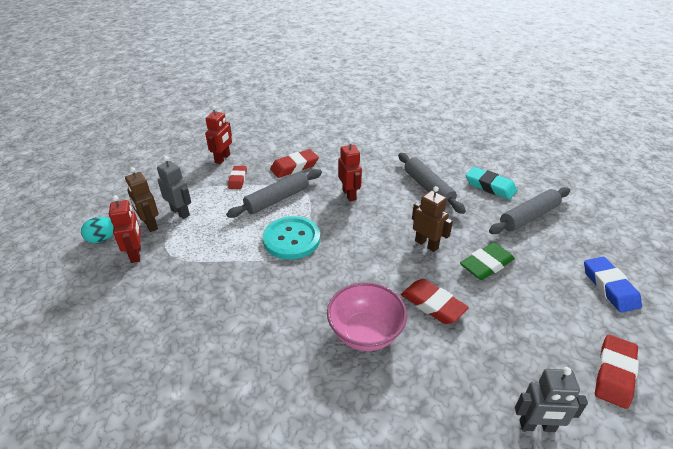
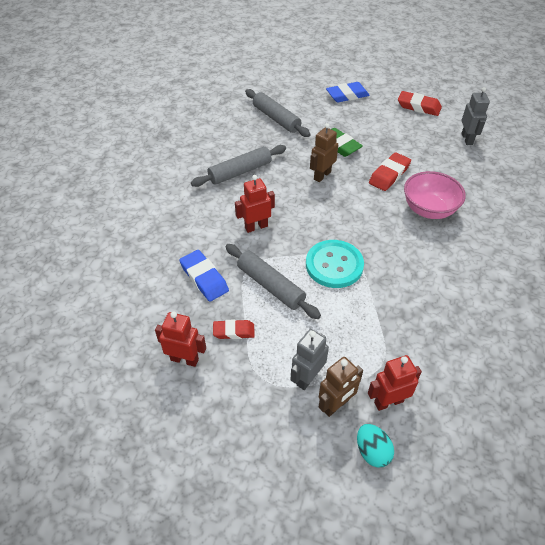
camera: 95 degrees left, 10 degrees up
red eraser [270,149,319,178] -> blue eraser [180,250,229,301]
turquoise eraser [466,167,517,199] -> none

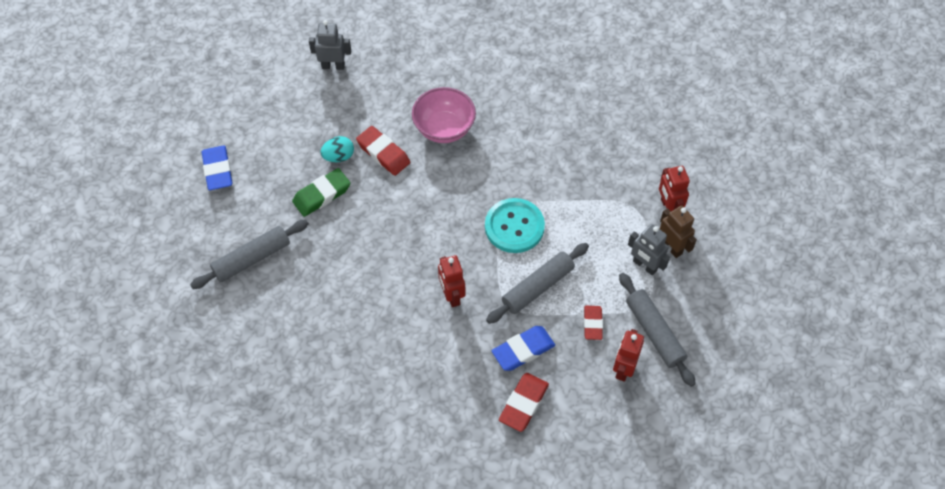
camera: 85 degrees left, 10 degrees up
grey rolling pin [191,145,286,187] -> grey rolling pin moved to [619,273,696,387]
brown robot [310,123,338,182] -> none
turquoise egg [357,424,394,468] -> turquoise egg moved to [320,136,354,162]
red eraser [398,91,442,116] -> red eraser moved to [499,373,549,432]

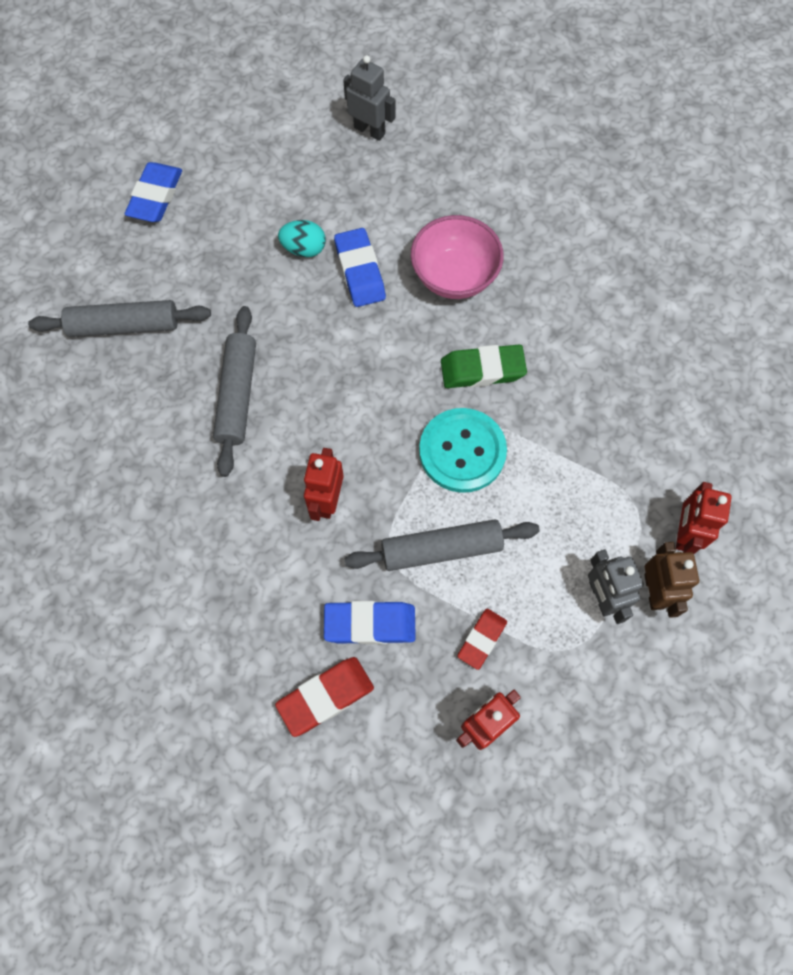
camera: 30 degrees right, 10 degrees up
green eraser [292,168,351,217] -> green eraser moved to [441,345,527,388]
red eraser [356,126,410,176] -> blue eraser [334,228,386,307]
grey rolling pin [619,273,696,387] -> grey rolling pin moved to [213,306,256,477]

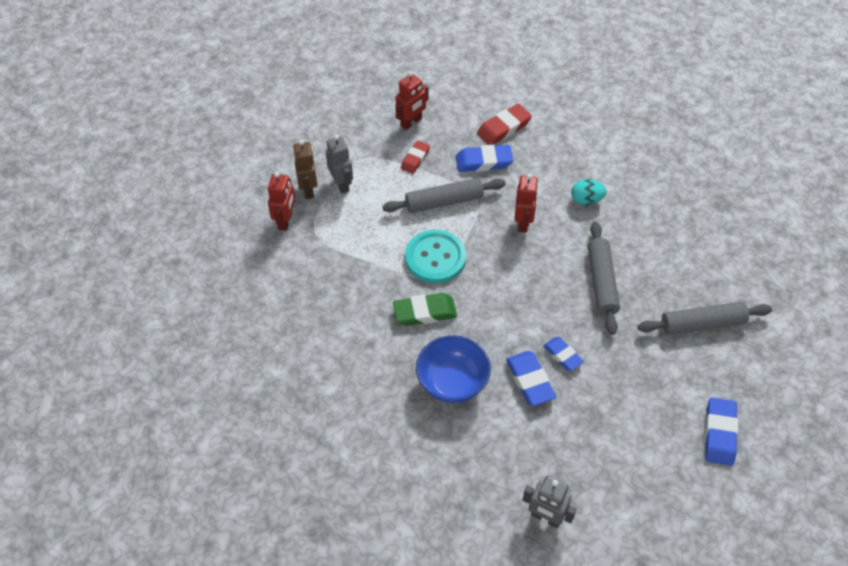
camera: 175 degrees right, 15 degrees down
turquoise egg [278,220,326,257] -> turquoise egg moved to [571,179,607,205]
pink bowl [411,215,504,299] -> blue bowl [416,335,491,403]
none -> blue eraser [543,337,584,371]

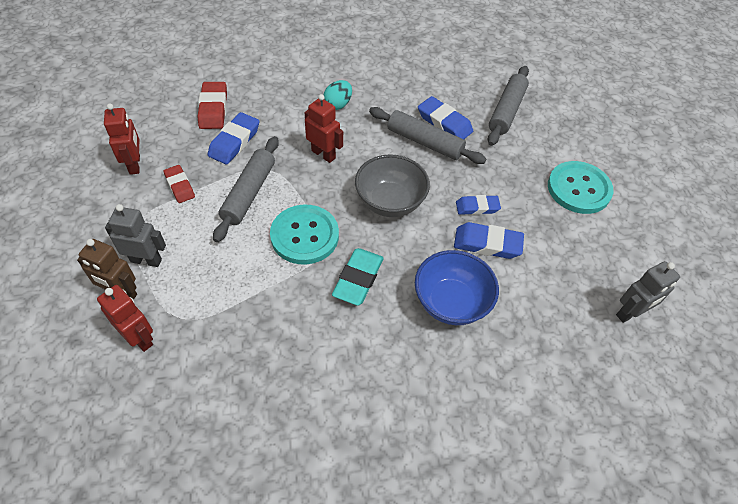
camera: 60 degrees left, 0 degrees up
green eraser [393,293,457,326] -> turquoise eraser [332,248,384,306]
blue eraser [705,397,738,466] -> blue eraser moved to [418,96,473,139]
none -> grey bowl [355,155,430,217]
none -> turquoise button [548,161,613,214]

